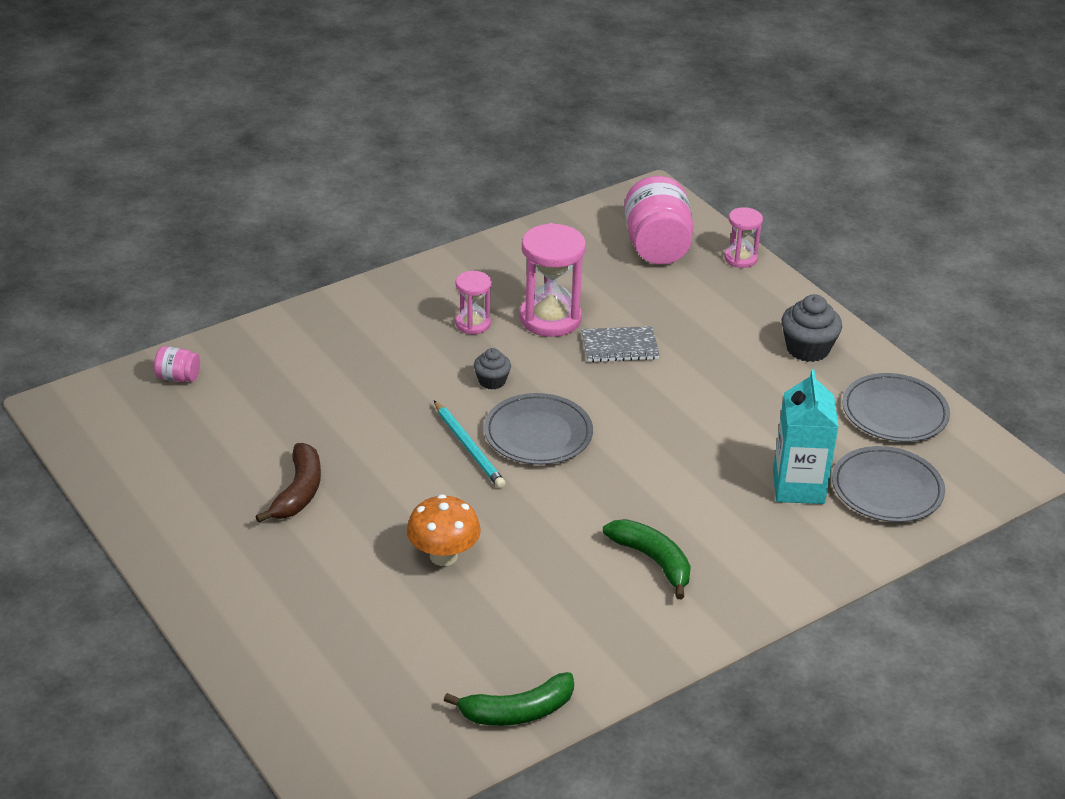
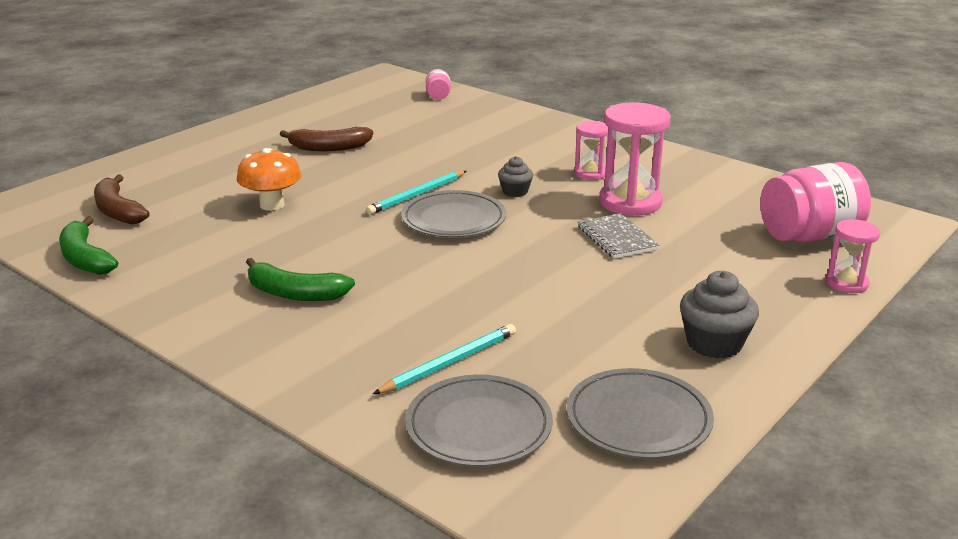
camera: 75 degrees right, 10 degrees down
green banana [603,519,691,599] -> green banana turned 75 degrees clockwise [246,258,355,301]
turquoise carton [773,369,839,504] -> turquoise pencil [373,324,516,394]
none -> brown banana [94,174,150,224]

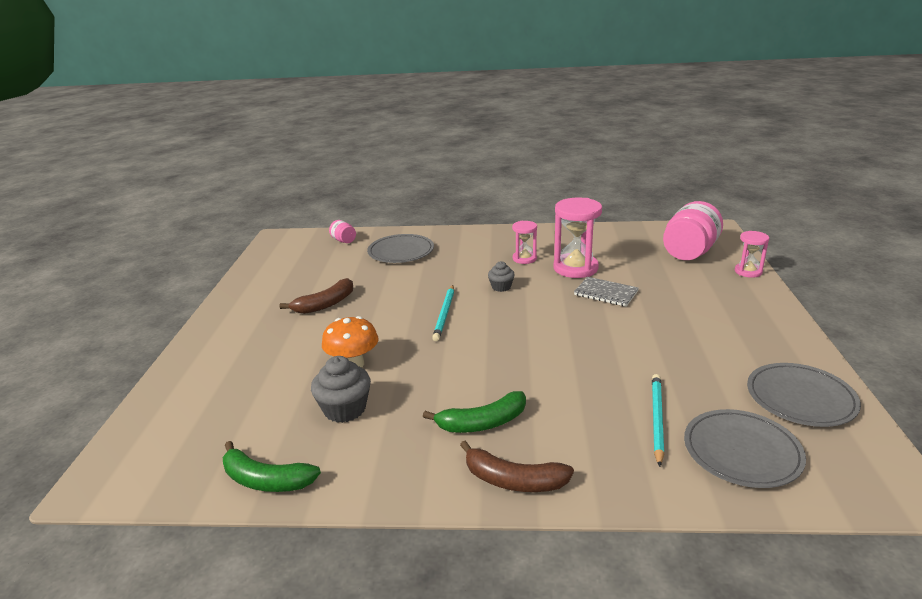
camera: 35 degrees left, 0 degrees up
brown banana [94,174,150,224] -> brown banana moved to [460,441,574,492]
grey plate [401,190,506,238] -> grey plate moved to [367,234,434,263]
grey cupcake [680,271,759,359] -> grey cupcake moved to [311,356,371,423]

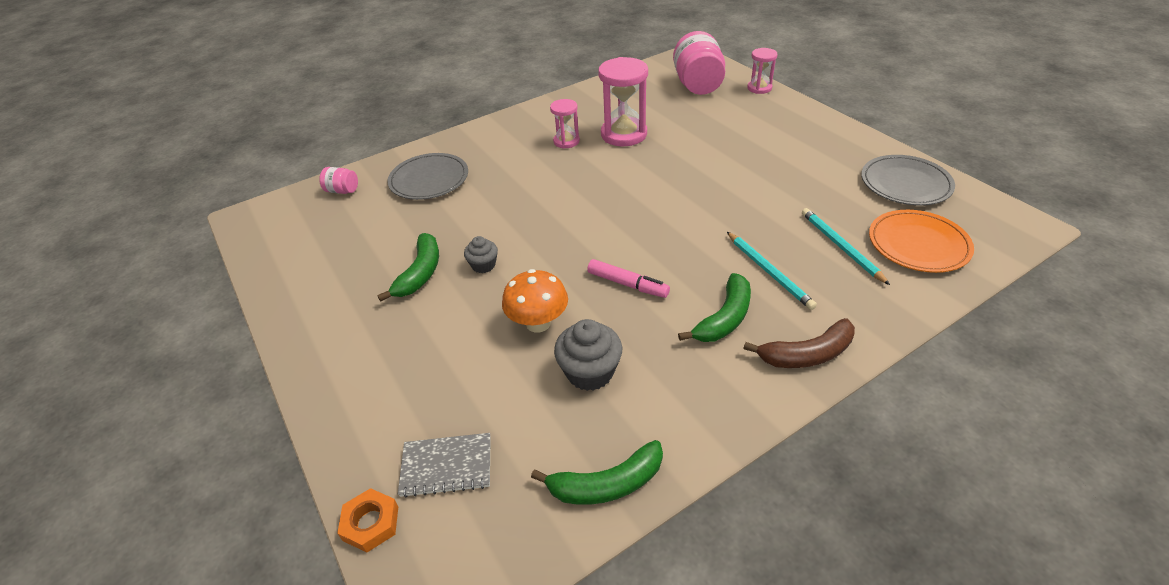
camera: 35 degrees left, 15 degrees up
brown banana [279,278,353,314] -> green banana [377,233,439,302]
turquoise pencil [432,285,454,341] -> turquoise pencil moved to [727,232,817,310]
grey cupcake [488,261,515,292] -> grey cupcake moved to [464,236,498,273]
grey notebook [574,277,639,307] -> grey notebook moved to [398,433,491,497]
grey plate [684,409,806,488] -> orange plate [869,210,974,273]
none -> orange nut [337,488,398,552]
none -> pink marker [587,259,670,298]

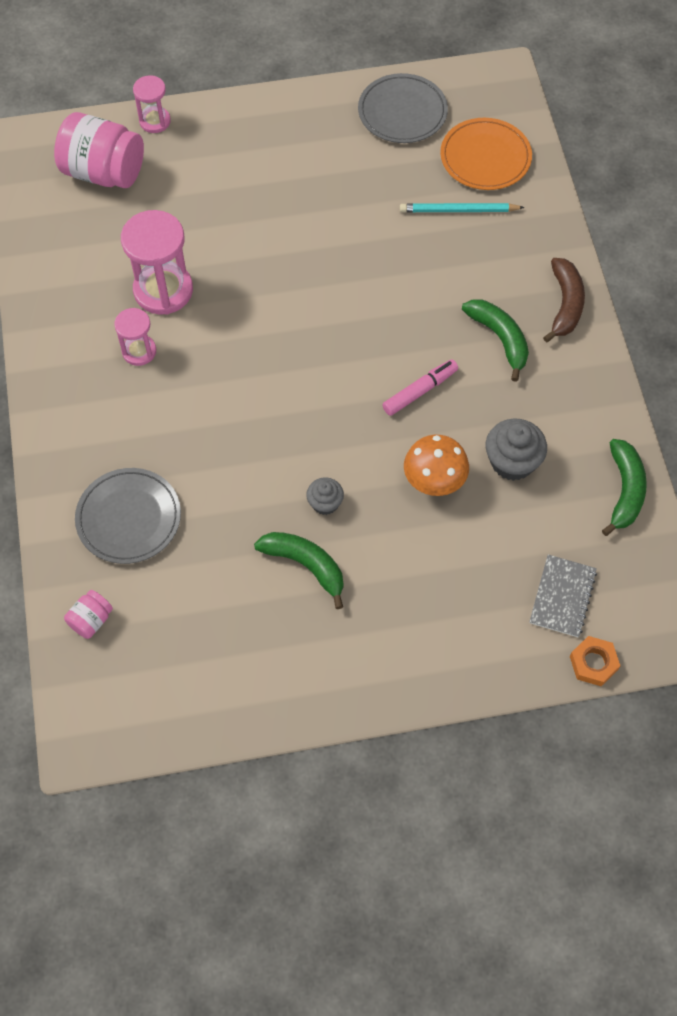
camera: 70 degrees left, 20 degrees up
turquoise pencil [727,232,817,310] -> none

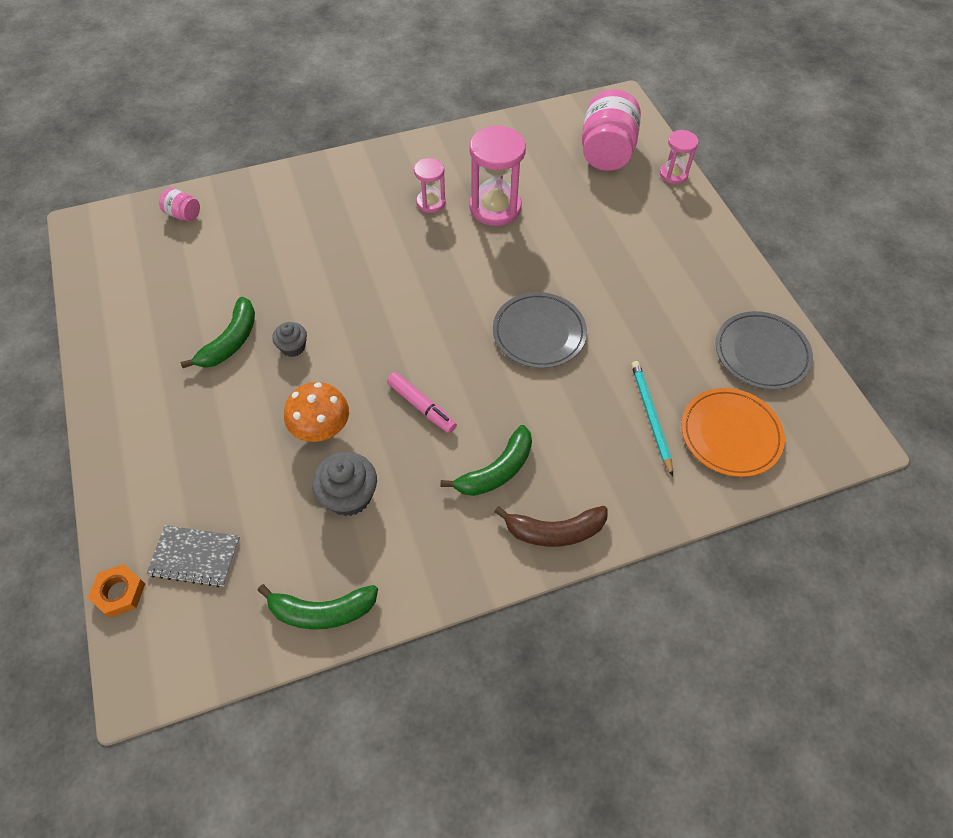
camera: 80 degrees right, 5 degrees down
grey plate [75,468,181,564] -> grey plate moved to [493,292,587,368]

